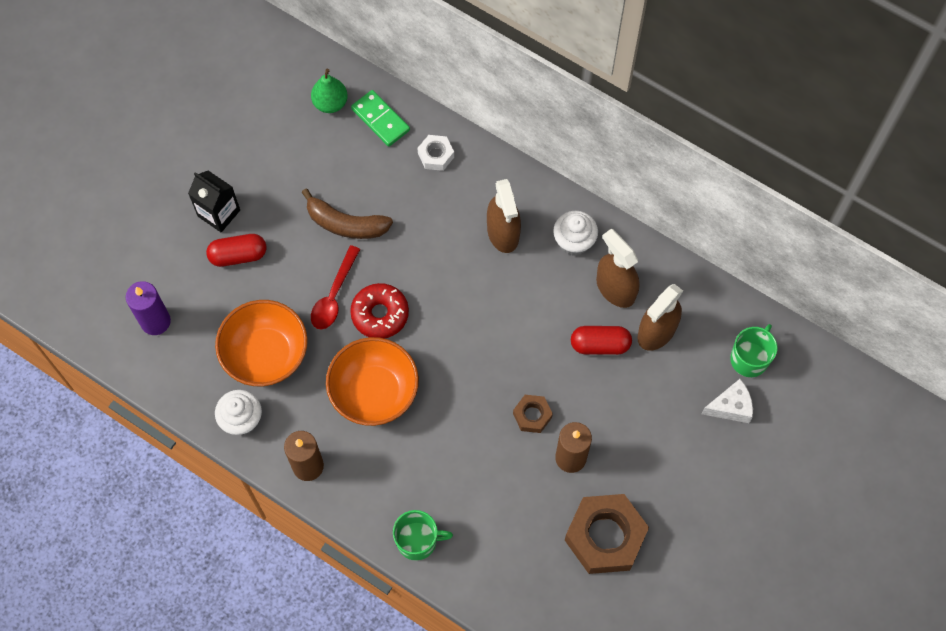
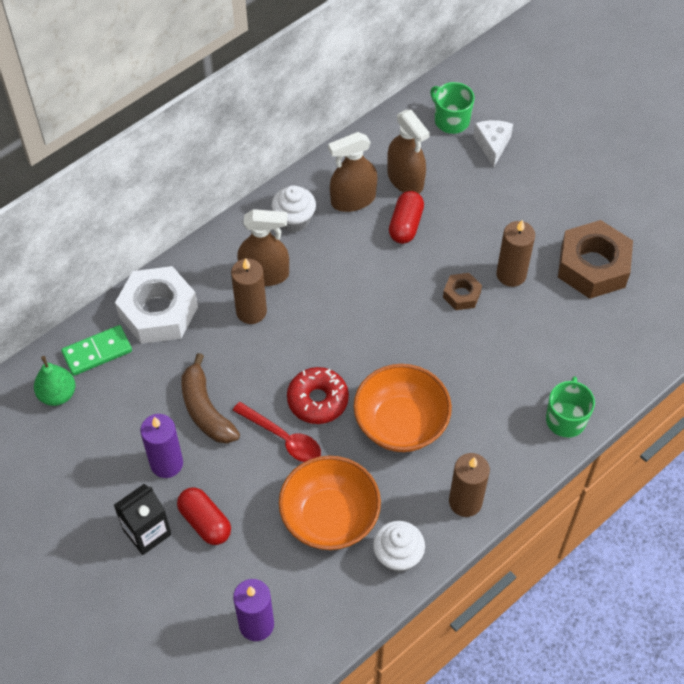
camera: 75 degrees left, 10 degrees down
red capsule [206,234,266,267] -> red capsule turned 45 degrees counterclockwise [177,487,231,545]
brown banana [302,189,393,239] -> brown banana turned 120 degrees clockwise [181,353,240,444]
white nut [418,135,454,171] -> white nut [115,266,198,344], size x2.03
none -> purple candle [140,414,183,478]
none -> brown candle [231,258,267,324]

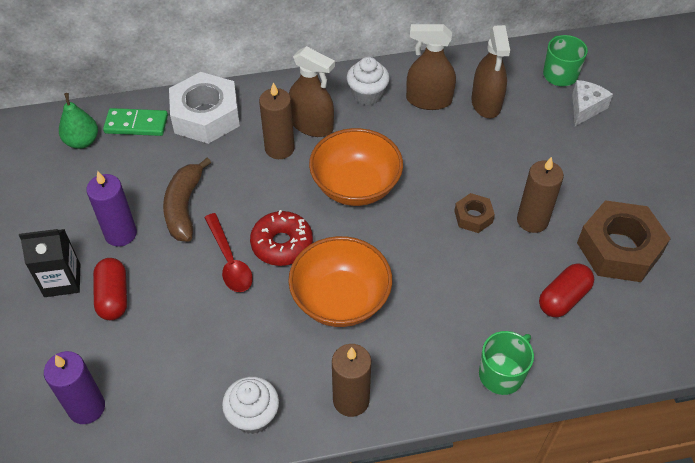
camera: 30 degrees right, 5 degrees down
orange bowl [279,456,381,550] -> orange bowl moved to [309,128,403,206]
red capsule [389,191,424,244] -> red capsule moved to [539,264,594,318]

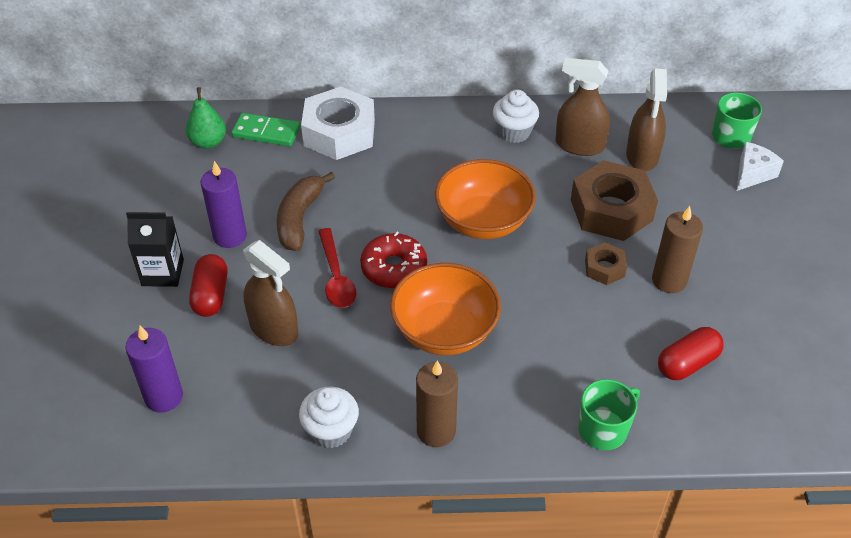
camera: 10 degrees right, 5 degrees down
brown candle [259,82,295,159] -> none
brown spray bottle [289,46,335,137] -> brown spray bottle moved to [243,240,298,346]
brown nut [577,200,671,282] -> brown nut moved to [571,160,658,241]

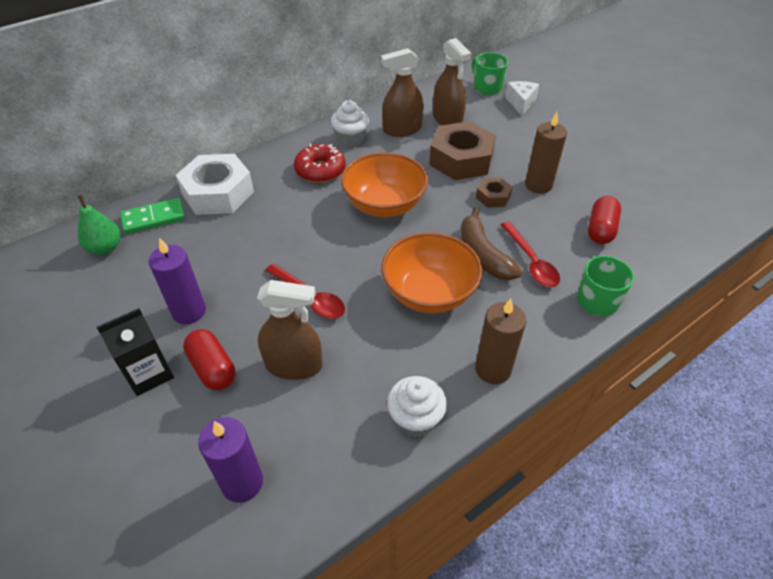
camera: 35 degrees left, 0 degrees up
brown banana [277,172,335,251] -> brown banana moved to [461,207,522,280]
red donut [360,232,427,288] -> red donut moved to [294,144,346,183]
none -> red spoon [500,221,560,287]

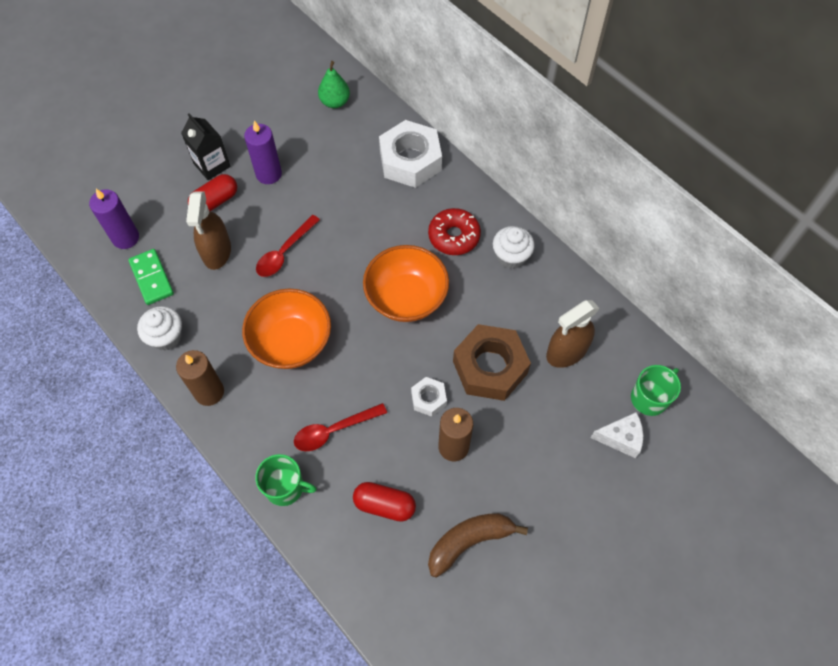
camera: 85 degrees right, 15 degrees up
green domino [120,198,185,234] -> green domino moved to [128,249,174,305]
brown spray bottle [381,48,424,137] -> none
brown banana [461,207,522,280] -> brown banana moved to [428,513,528,577]
brown nut [476,177,513,208] -> white nut [411,377,447,417]

